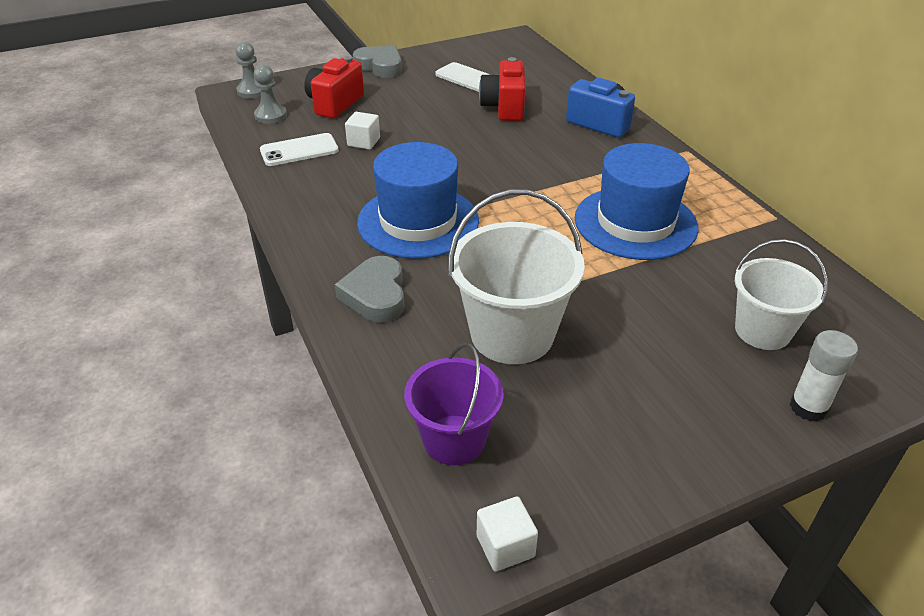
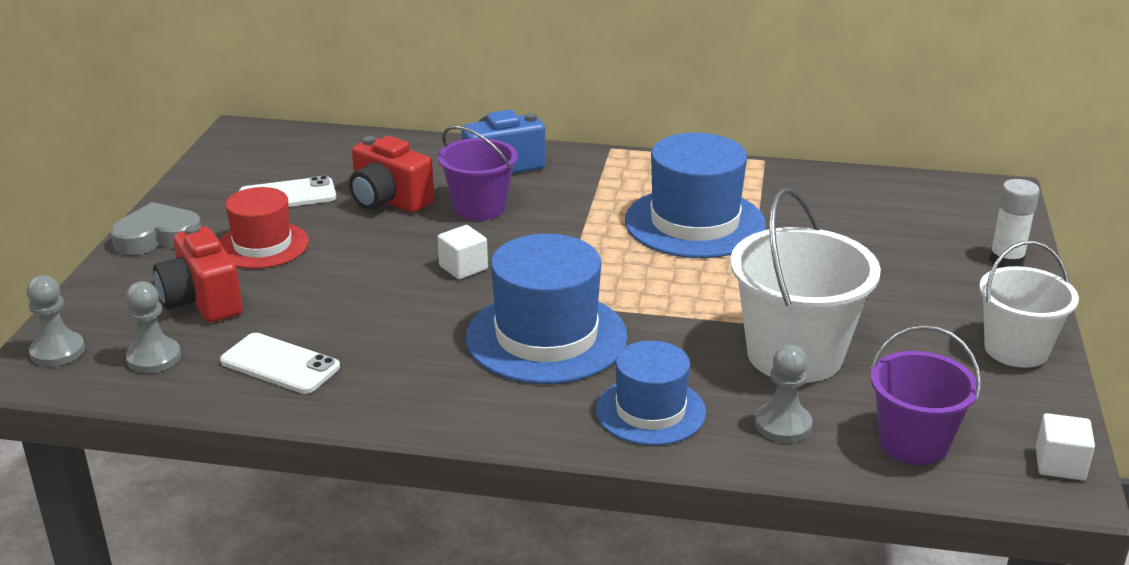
camera: 55 degrees left, 10 degrees down
white phone [260,133,339,166] -> white phone turned 75 degrees counterclockwise [220,333,340,394]
grey heart [335,256,405,323] -> blue hat [596,341,706,445]
white cube [345,112,380,150] -> white cube moved to [437,225,488,279]
white bucket [735,239,827,350] -> white bucket moved to [979,241,1079,368]
none -> red hat [219,187,309,269]
none -> purple bucket [438,125,518,221]
none -> grey pawn [755,345,812,443]

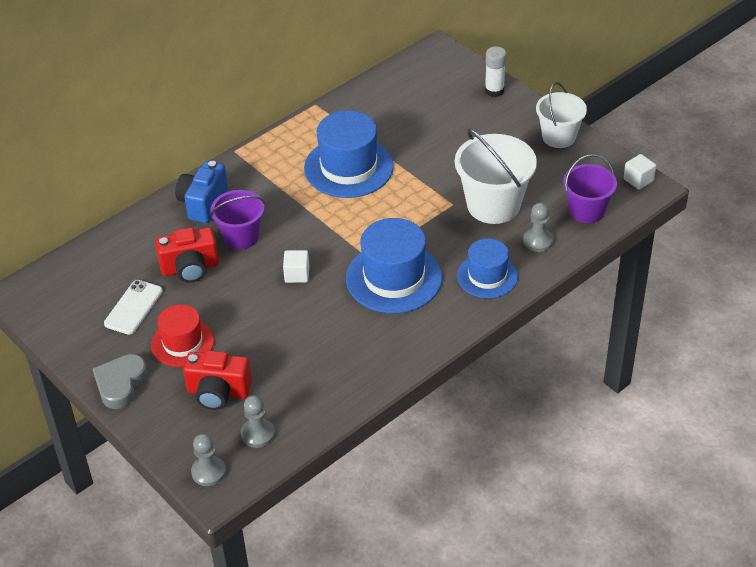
camera: 50 degrees left, 15 degrees up
white phone [220,333,340,394] -> none

